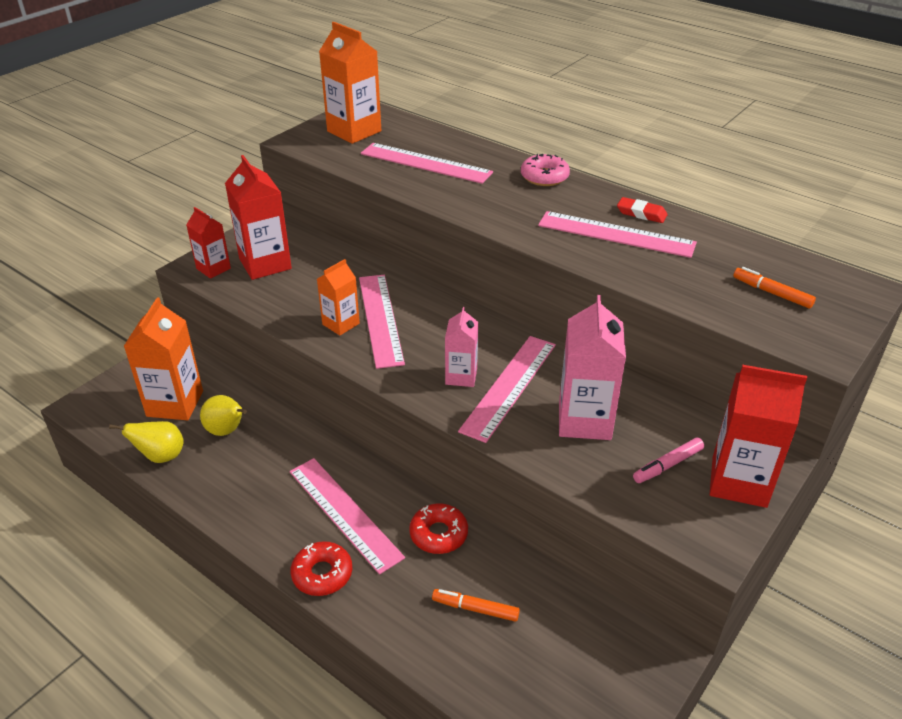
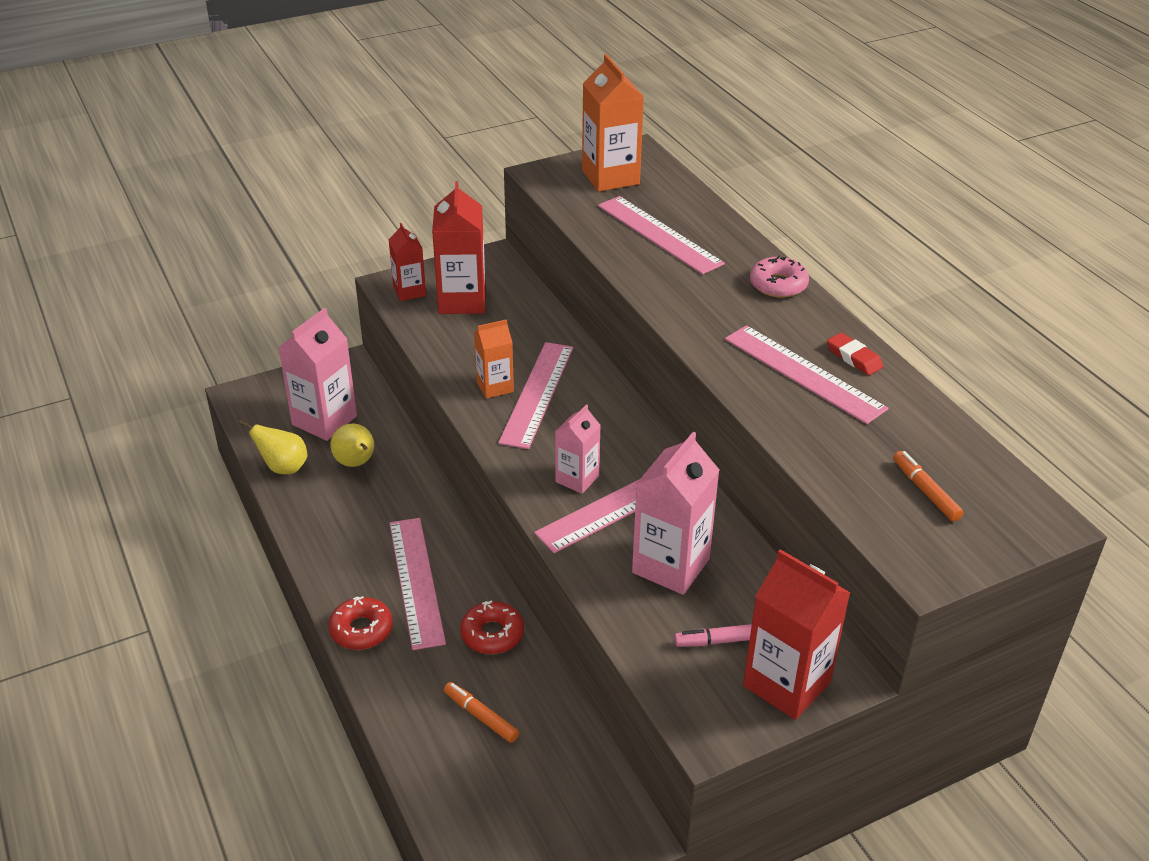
camera: 25 degrees right, 0 degrees up
orange carton [124,297,203,420] -> pink carton [278,308,357,441]

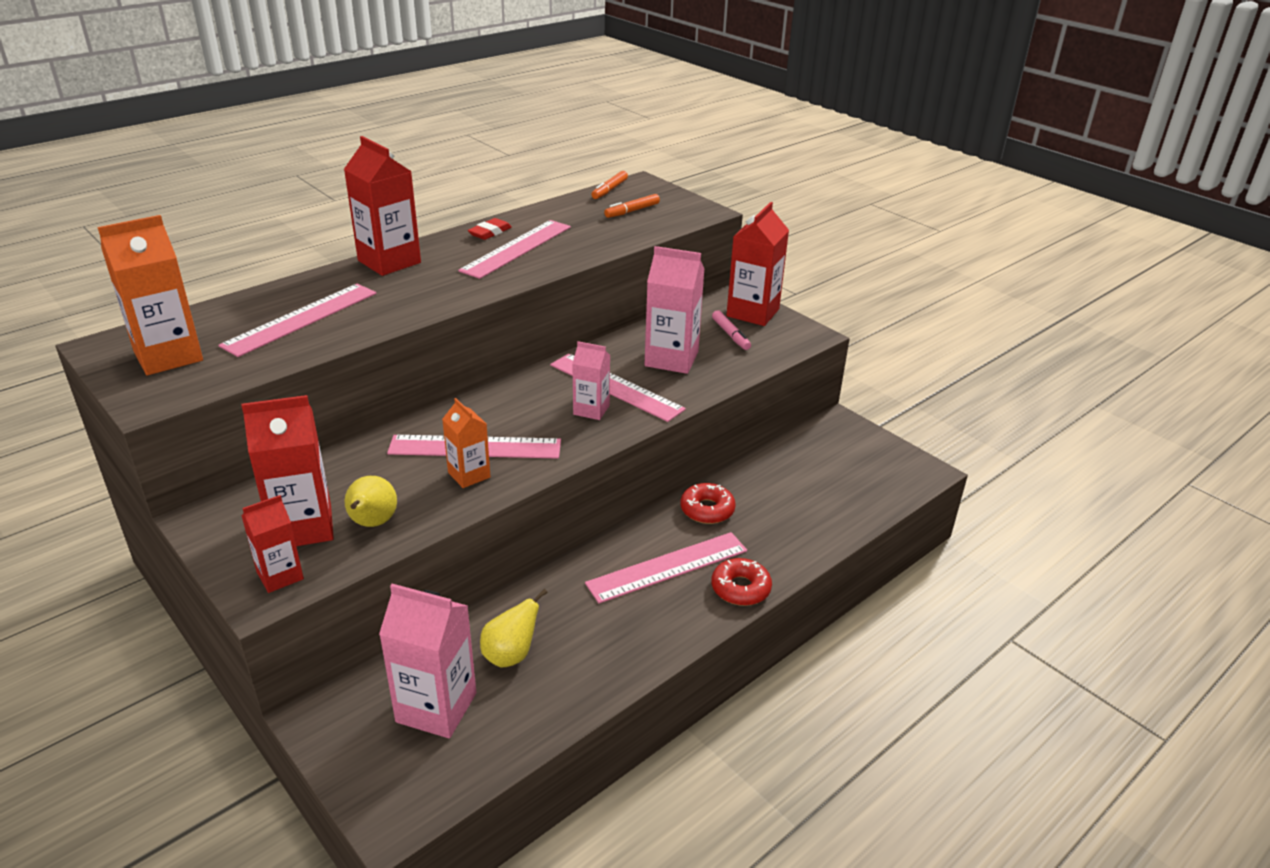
camera: 105 degrees left, 5 degrees down
yellow pear [239,420,308,474] -> yellow pear moved to [345,476,397,527]
orange marker [444,682,519,743] -> orange marker moved to [591,171,628,199]
pink donut [750,256,809,298] -> red carton [344,136,421,276]

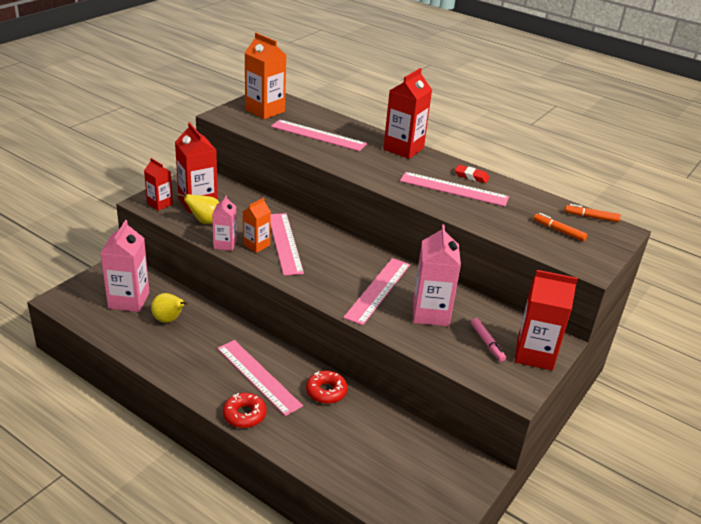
camera: 75 degrees right, 0 degrees up
pink carton [572,341,610,420] -> pink carton moved to [212,195,237,251]
pink marker [712,310,751,350] -> pink marker turned 75 degrees counterclockwise [471,318,506,362]

